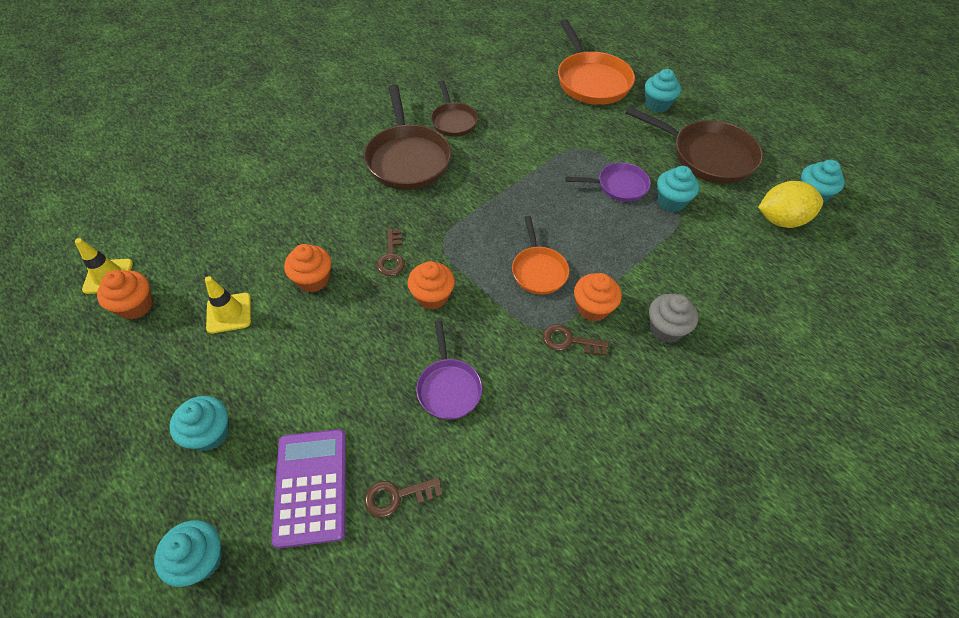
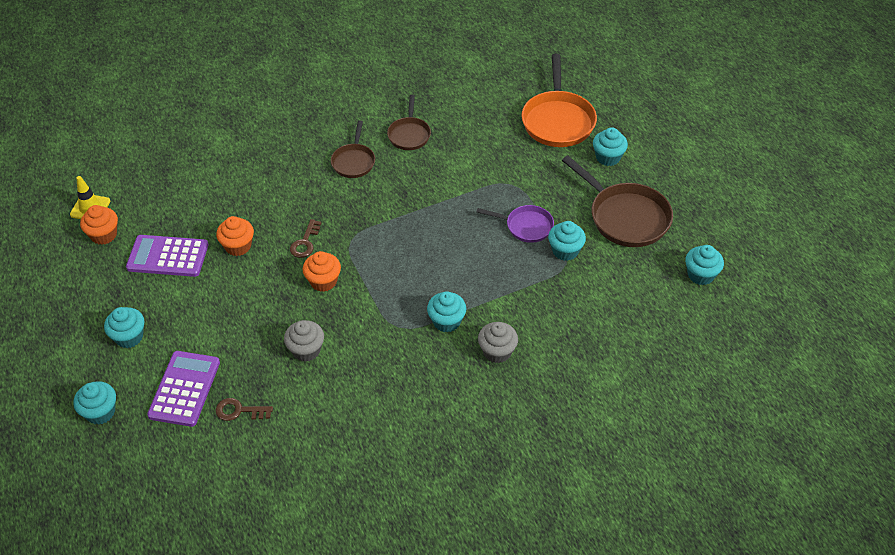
camera: 20 degrees right, 5 degrees down
yellow traffic cone [205,276,251,334] -> purple calculator [126,235,208,277]
brown pan [364,85,452,190] -> brown pan [331,121,375,178], size x0.58
purple pan [416,321,482,420] -> grey cupcake [284,320,324,362]
orange pan [512,216,569,294] -> none
brown key [543,324,609,356] -> none
orange cupcake [574,273,622,321] -> turquoise cupcake [427,291,466,333]
yellow lemon [758,181,823,228] -> none

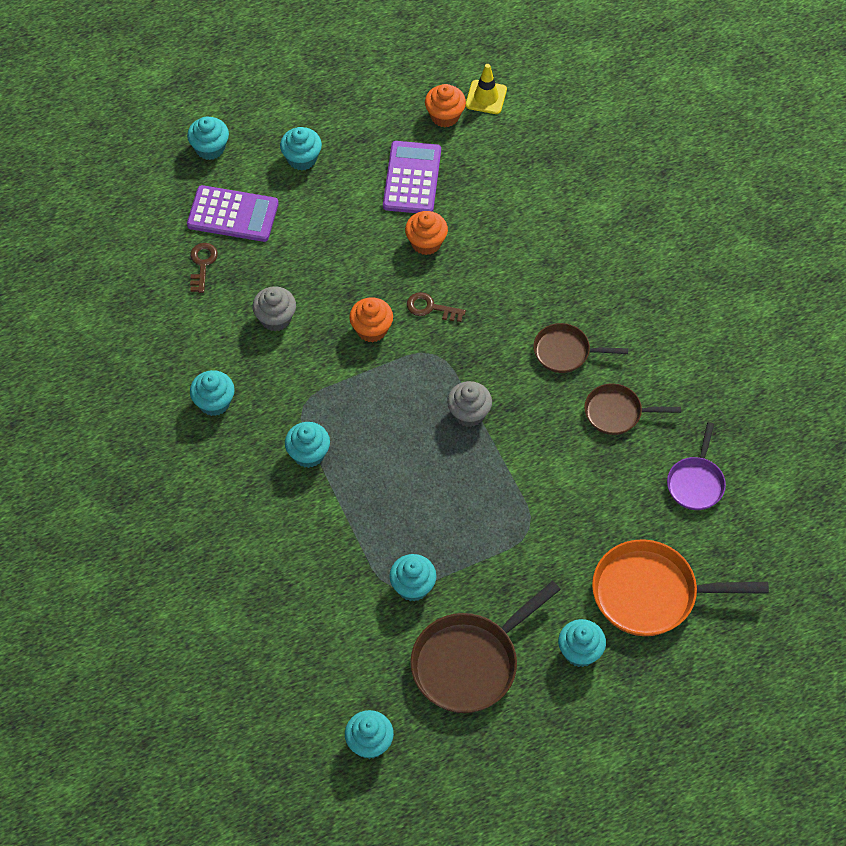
camera: 90 degrees right, 10 degrees up
purple pan [477,205,554,243] -> purple pan moved to [667,422,726,510]
grey cupcake [478,322,518,363] -> grey cupcake moved to [447,381,492,427]
none -> turquoise cupcake [190,370,235,416]

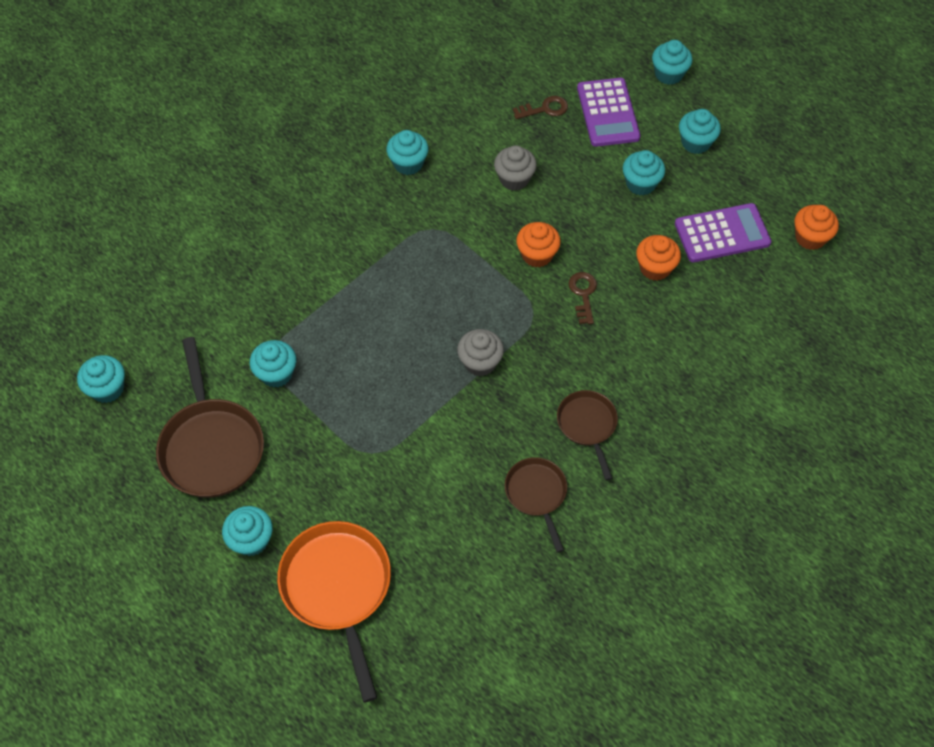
camera: 70 degrees right, 0 degrees up
turquoise cupcake [285,422,330,468] -> turquoise cupcake moved to [623,150,665,196]
brown pan [410,581,561,713] -> brown pan turned 135 degrees counterclockwise [156,337,264,498]
yellow traffic cone [466,64,507,114] -> none
purple pan [667,422,726,510] -> none

